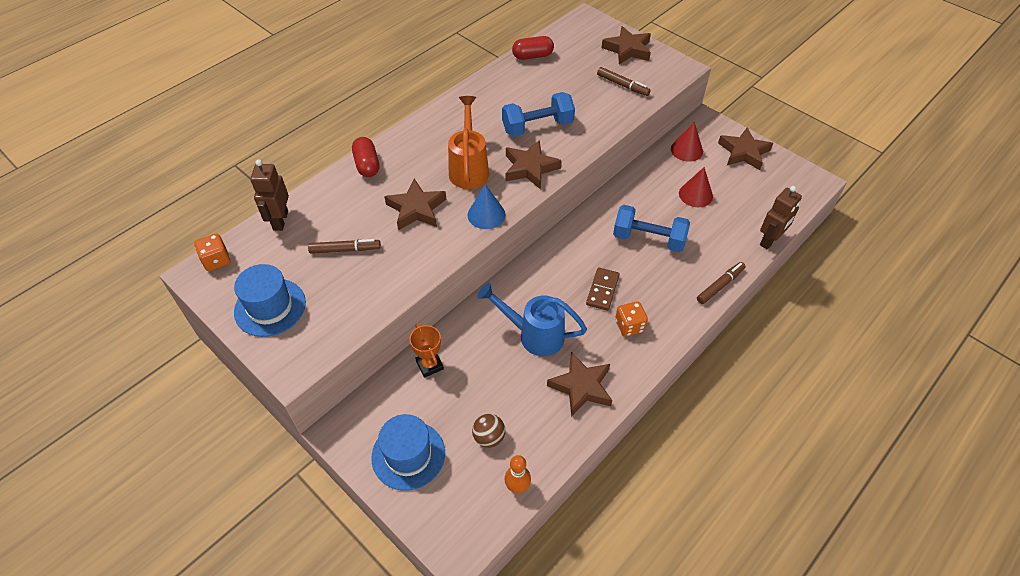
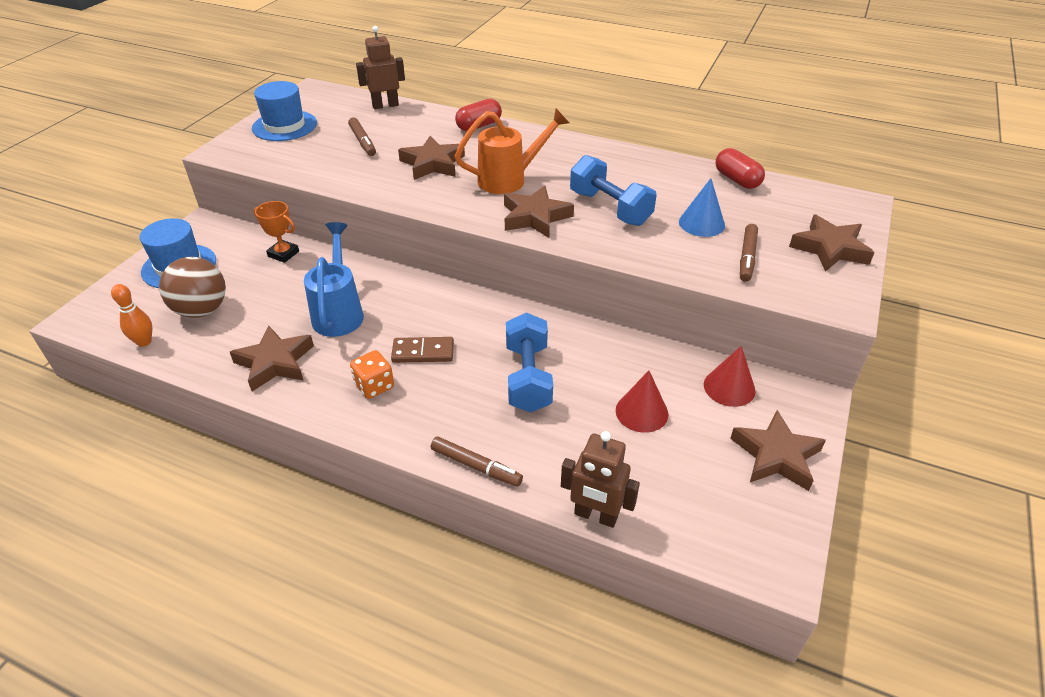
camera: 70 degrees right, 10 degrees down
orange dice [194,233,231,271] -> none
orange trophy [409,324,444,378] -> orange trophy turned 75 degrees clockwise [254,201,299,263]
blue cone [467,184,505,229] -> blue cone moved to [679,178,725,237]
brown ball [472,414,505,448] -> brown ball [159,257,226,318], size x1.71

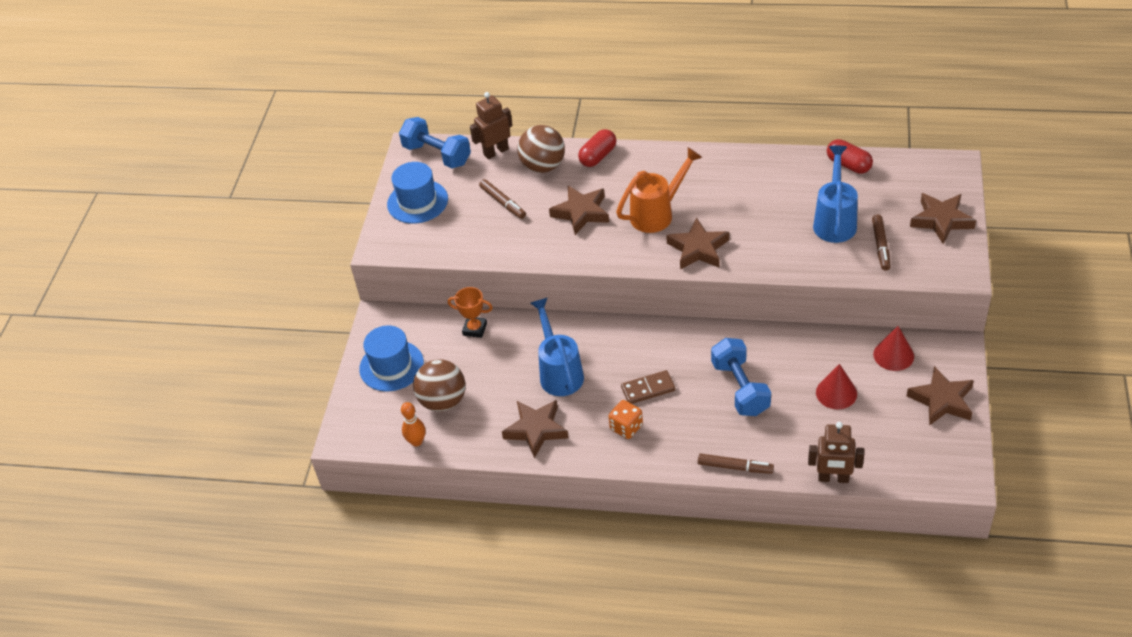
camera: 10 degrees left, 5 degrees up
blue dumbbell [570,155,657,226] -> blue dumbbell moved to [399,117,471,168]
blue cone [679,178,725,237] -> blue watering can [813,146,858,243]
none -> brown ball [518,125,565,173]

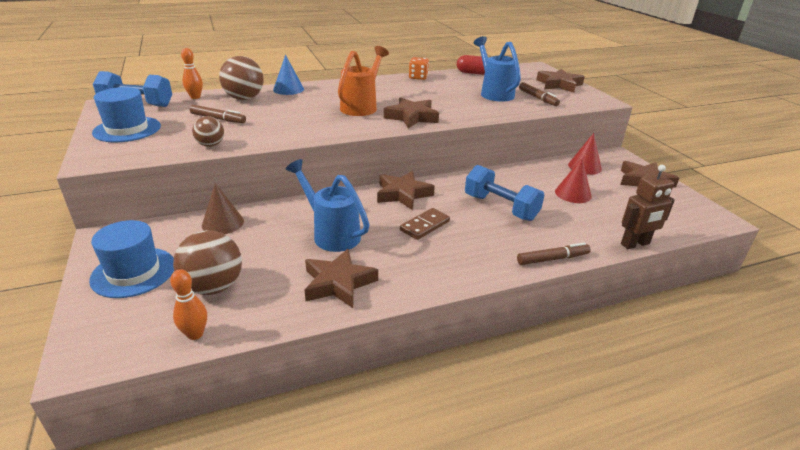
camera: 35 degrees left, 15 degrees down
orange trophy [448,287,493,338] -> brown cone [202,183,244,234]
brown robot [470,92,513,159] -> orange bowling pin [181,48,203,99]
brown star [549,186,609,235] -> brown star moved to [377,171,435,210]
red capsule [578,129,616,167] -> blue cone [273,55,304,95]
orange dice [609,400,643,439] -> orange dice moved to [409,57,429,80]
none -> brown ball [192,116,224,147]

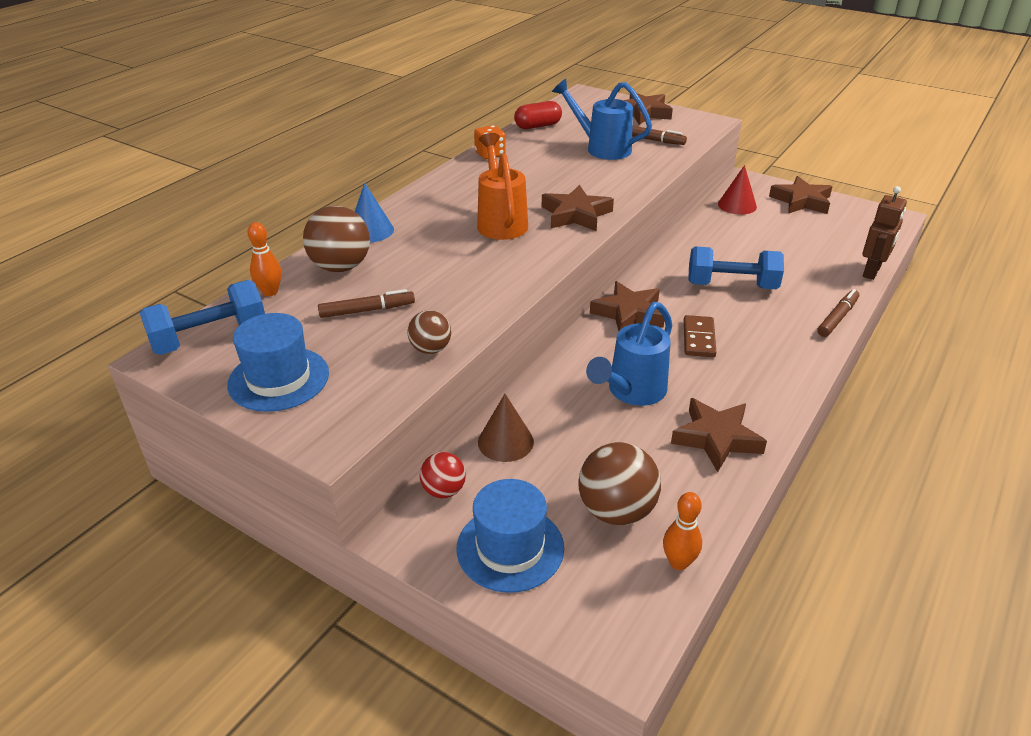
camera: 35 degrees left, 5 degrees up
blue watering can [285,159,370,252] -> blue watering can turned 60 degrees counterclockwise [586,302,672,406]
red cone [555,158,592,203] -> none
none -> red ball [420,452,466,498]

